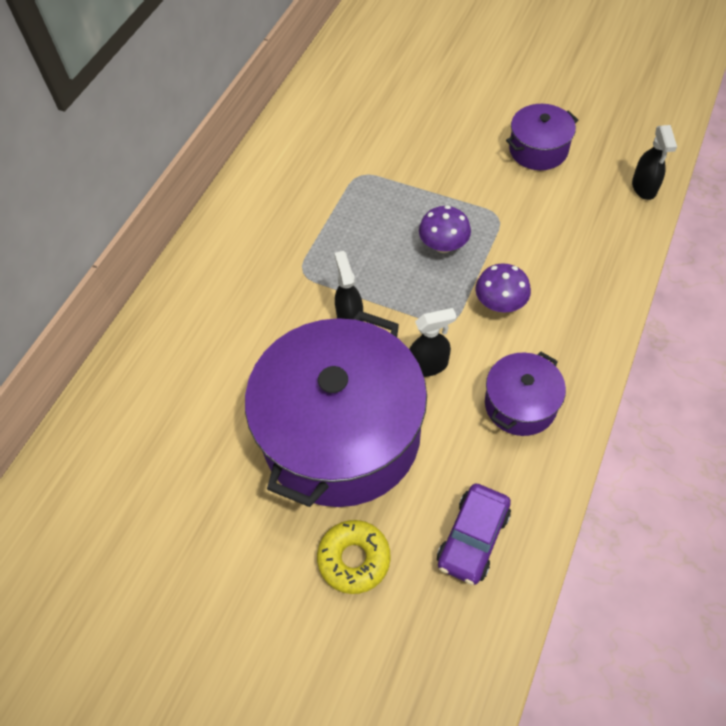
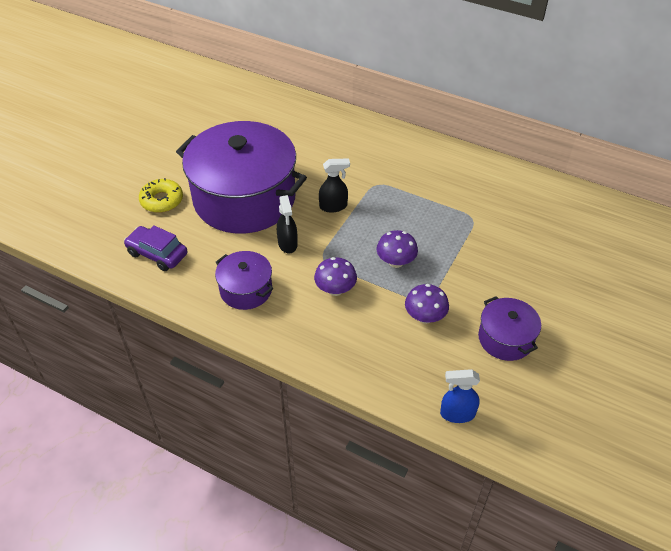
camera: 90 degrees right, 10 degrees down
black spray bottle [632,125,677,200] -> blue spray bottle [440,369,480,423]
none -> purple mushroom [405,284,449,324]

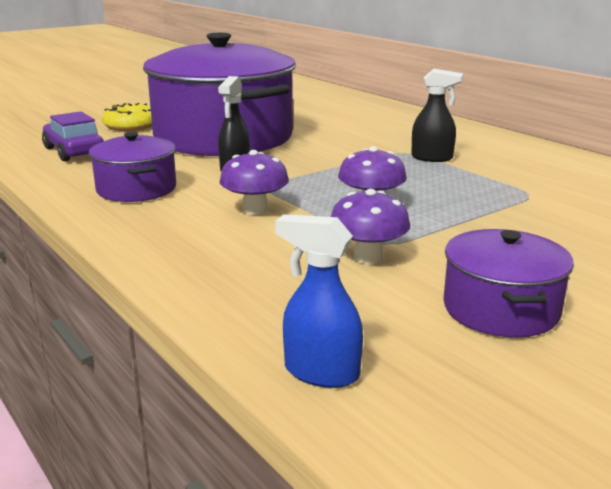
camera: 25 degrees right, 25 degrees down
black spray bottle [319,158,350,213] -> black spray bottle moved to [411,69,464,162]

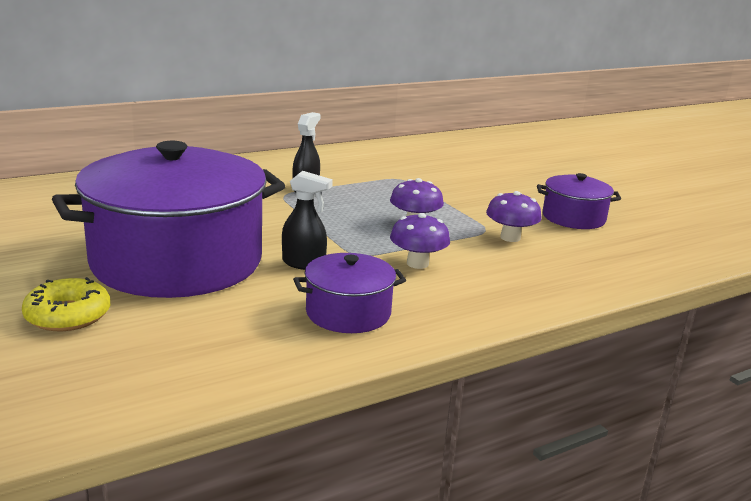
camera: 85 degrees left, 0 degrees up
purple car [42,111,104,162] -> none
blue spray bottle [275,214,363,388] -> none

